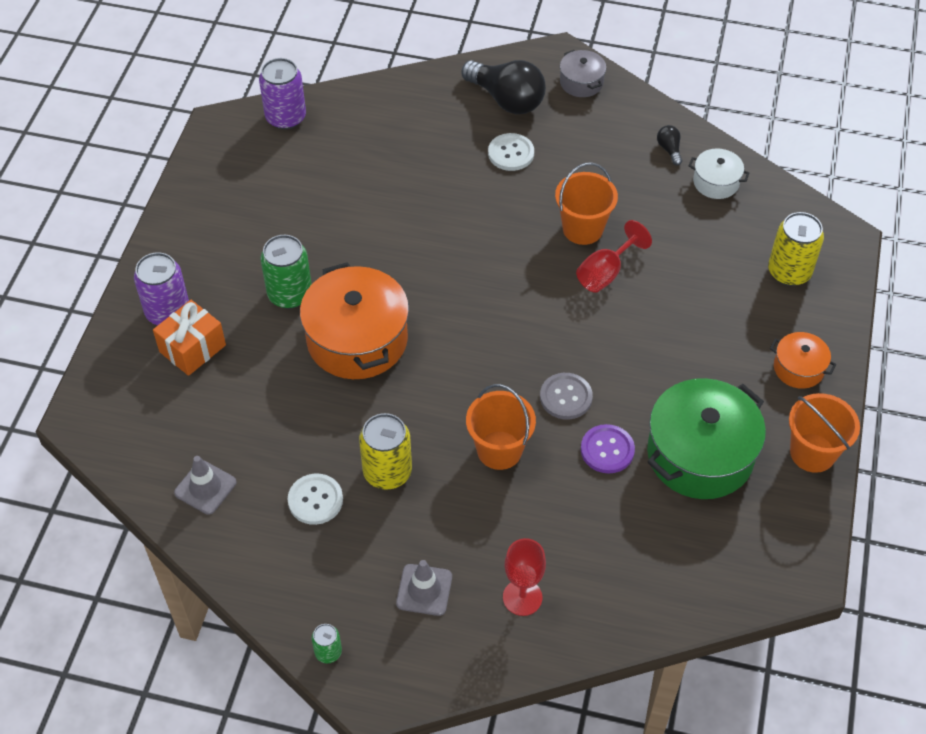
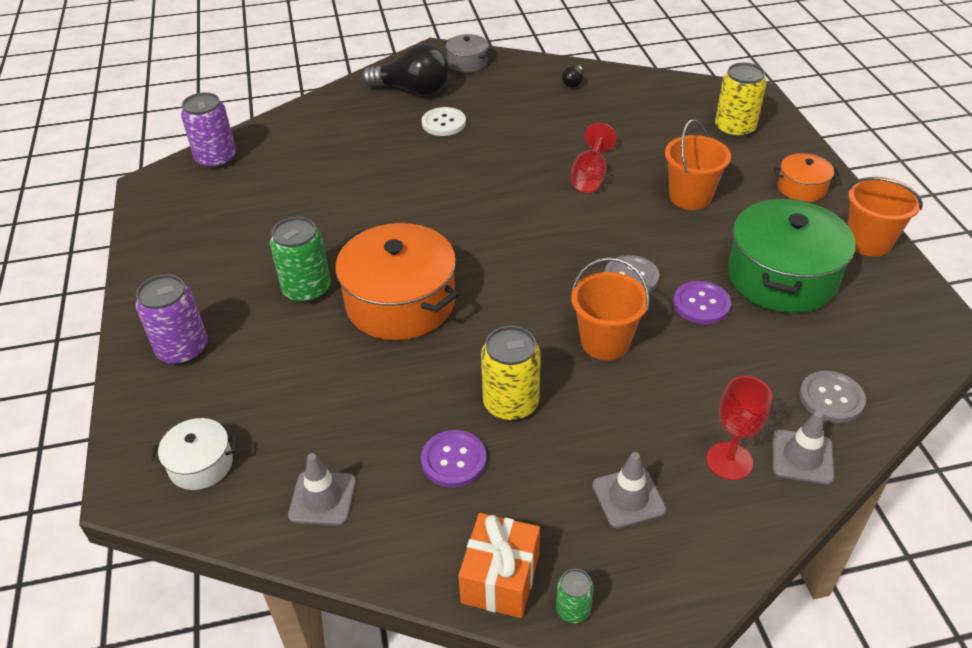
camera: 25 degrees left, 10 degrees down
orange gift [153,300,226,376] -> orange gift moved to [458,513,540,618]
white button [288,474,343,525] -> purple button [421,430,486,487]
orange bucket [555,162,618,245] -> orange bucket moved to [665,119,731,210]
black light bulb [657,125,682,166] -> black light bulb turned 120 degrees counterclockwise [562,65,583,88]
white pot [689,148,749,199] -> white pot moved to [151,418,237,490]
none -> grey traffic cone [773,411,834,484]
none -> grey button [800,371,866,423]

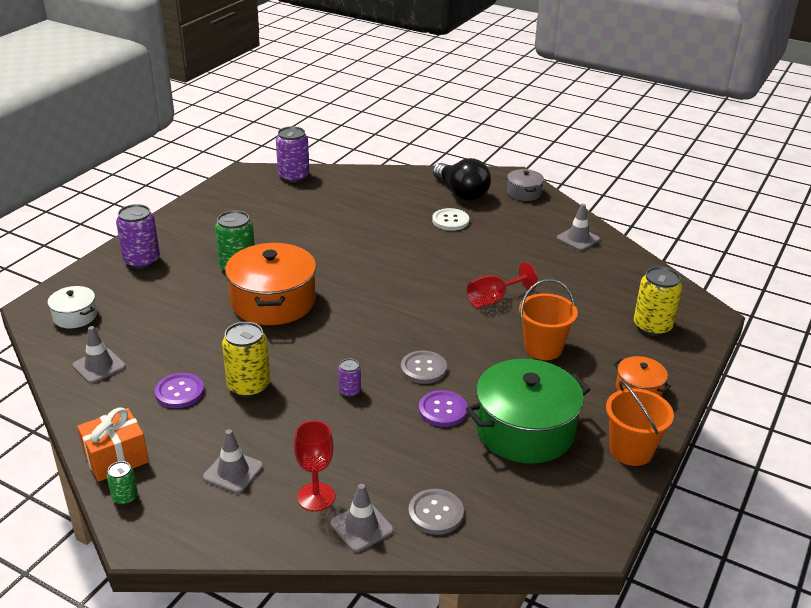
camera: 40 degrees right, 10 degrees down
black light bulb [562,65,583,88] -> grey traffic cone [557,204,600,251]
orange bucket [571,257,650,360] -> purple can [338,359,361,397]

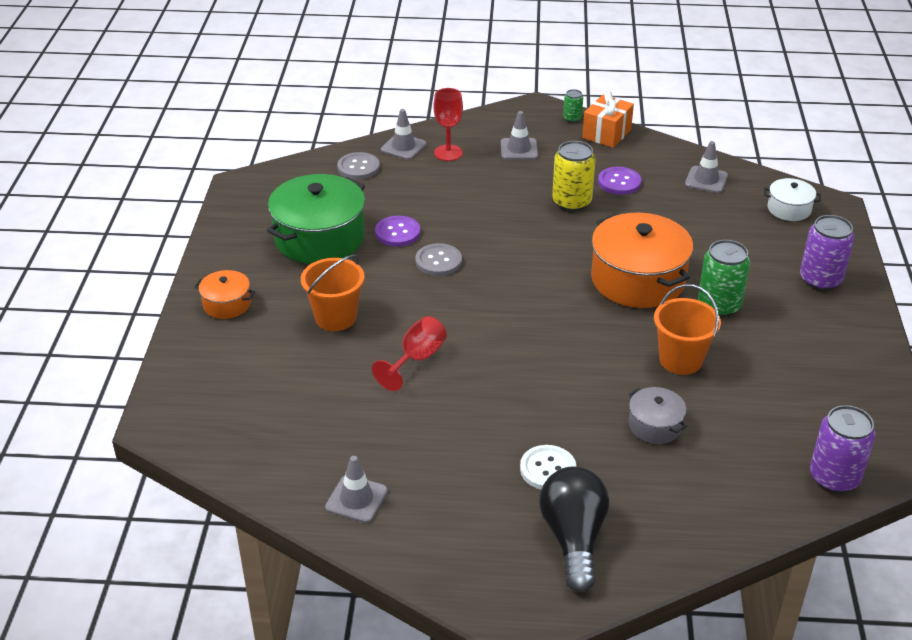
camera: 155 degrees right, 5 degrees up
purple can [338,359,361,397] -> none
black light bulb [433,158,491,201] -> black light bulb turned 60 degrees clockwise [539,466,609,592]
grey pot [507,169,544,201] -> grey pot moved to [628,387,687,444]
orange bucket [606,381,674,466] -> orange bucket moved to [654,284,721,375]
yellow can [634,267,682,336] -> none

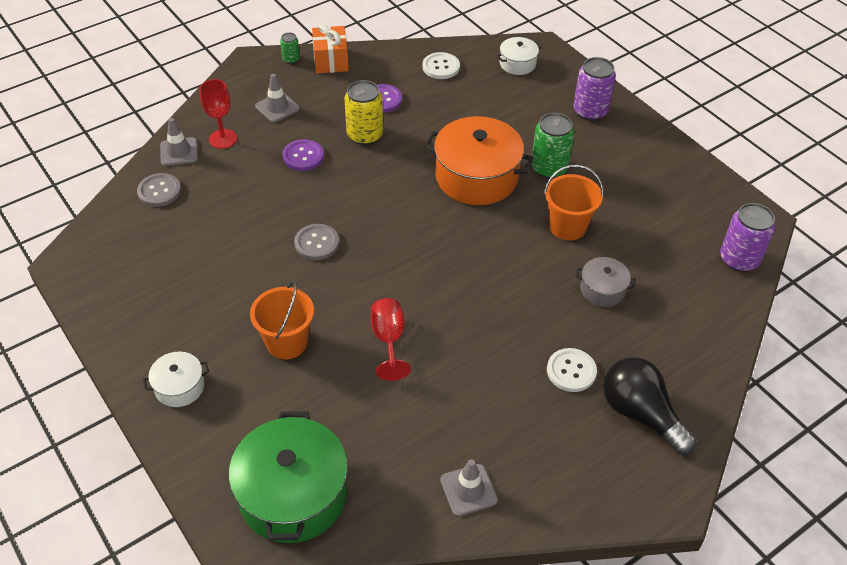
camera: 40 degrees left, 10 degrees up
orange pot [194,270,255,319] -> white pot [143,352,209,407]
green pot [267,174,365,264] -> green pot moved to [229,411,348,543]
purple button [375,216,420,247] -> purple button moved to [282,139,324,171]
grey traffic cone [685,141,728,193] -> white button [423,52,460,79]

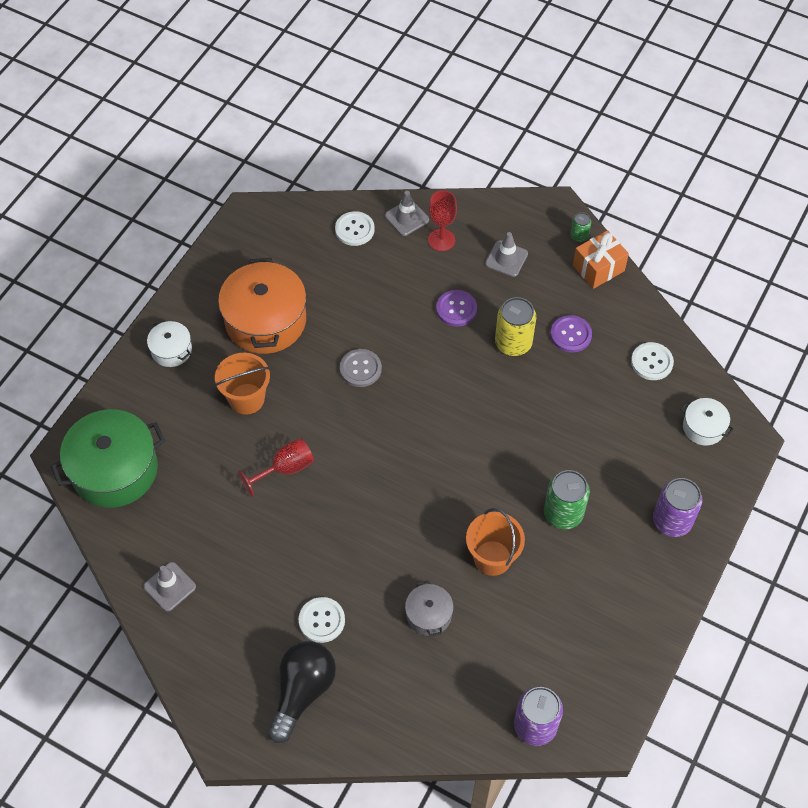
camera: 65 degrees right, 10 degrees up
grey button [137,173,181,207] -> white button [335,211,375,246]
orange pot [424,116,534,205] -> orange pot moved to [218,258,306,354]

